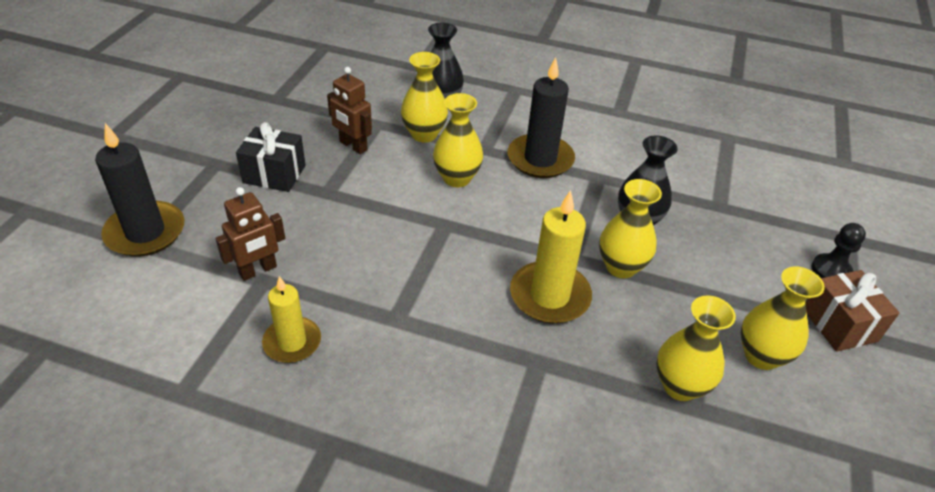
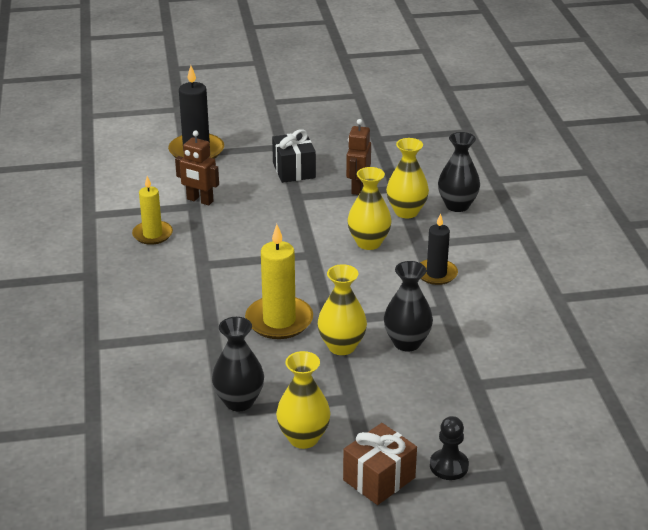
camera: 65 degrees right, 10 degrees down
black candle [508,57,575,178] -> black candle [420,213,458,285], size x0.65
yellow vase [656,296,736,401] -> black vase [212,317,264,411]

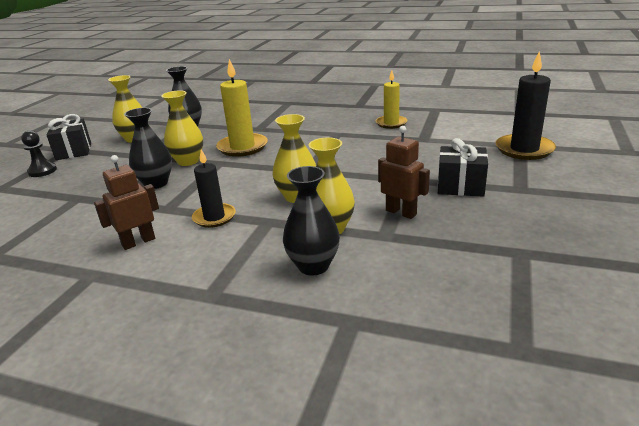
camera: 120 degrees right, 5 degrees down
brown robot [175,131,219,205] -> brown robot moved to [94,155,159,250]
brown gift [343,423,417,505] -> black gift [46,114,91,160]

